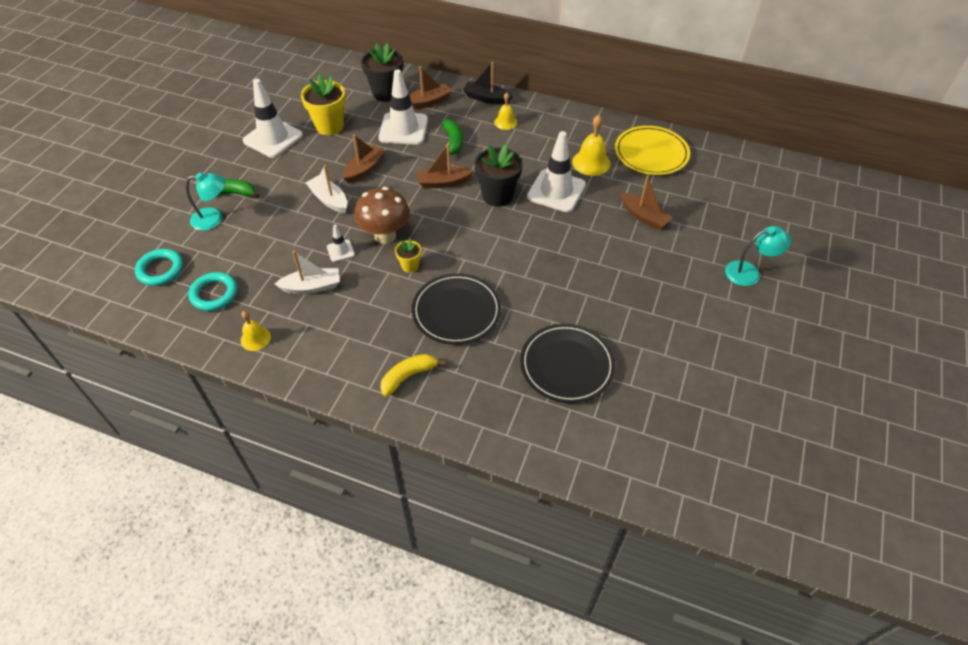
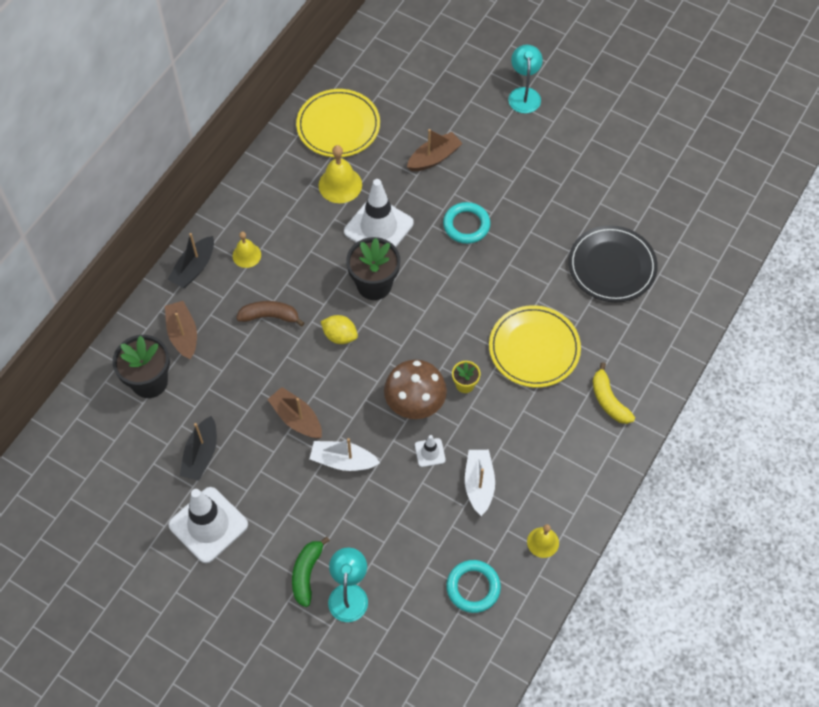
camera: 80 degrees left, 10 degrees up
turquoise ring [135,249,183,286] -> turquoise ring moved to [443,202,491,244]
yellow flower pot [301,75,346,135] -> black boat [180,416,217,481]
white boat [306,165,347,213] -> white boat turned 45 degrees clockwise [309,438,380,471]
white traffic cone [379,69,428,145] -> none
black plate [412,273,501,345] -> yellow plate [489,305,581,387]
brown boat [417,144,473,188] -> yellow lemon [321,315,358,344]
green banana [442,119,463,158] -> brown banana [236,301,304,326]

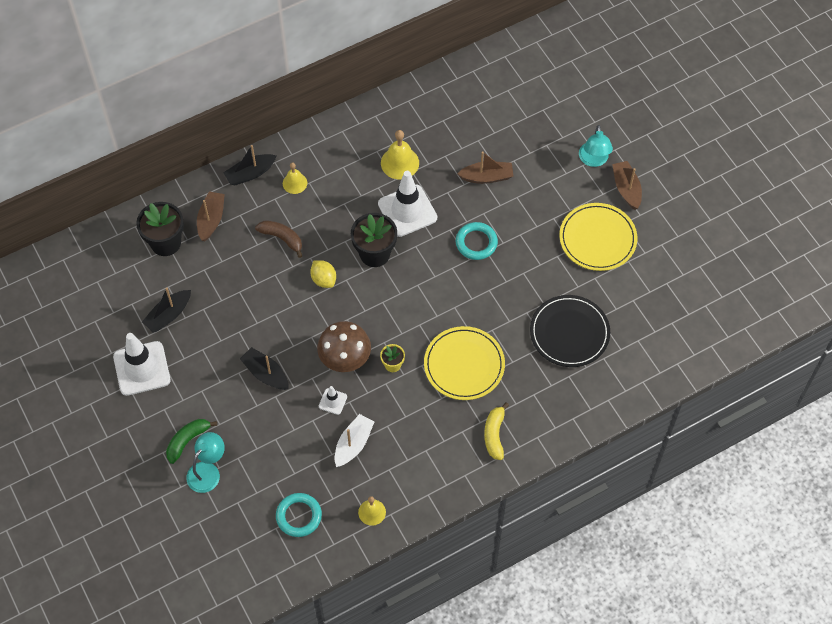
camera: 30 degrees right, 0 degrees up
brown boat [267,387,322,439] -> brown boat moved to [612,161,642,210]
yellow plate [296,89,380,157] -> yellow plate moved to [559,203,637,271]
white boat [309,438,380,471] -> black boat [240,347,289,390]
turquoise lamp [508,45,543,114] -> turquoise lamp turned 150 degrees clockwise [579,125,613,167]

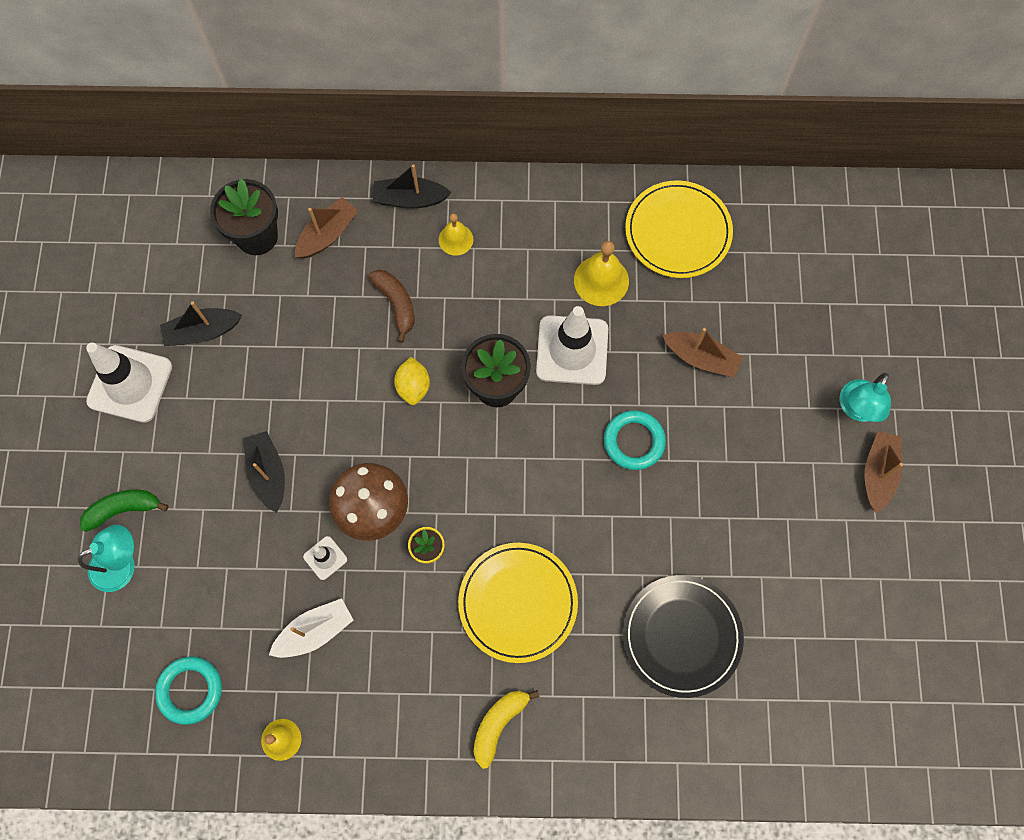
camera: 30 degrees right, 10 degrees up
yellow plate [559,203,637,271] -> yellow plate moved to [625,180,733,278]

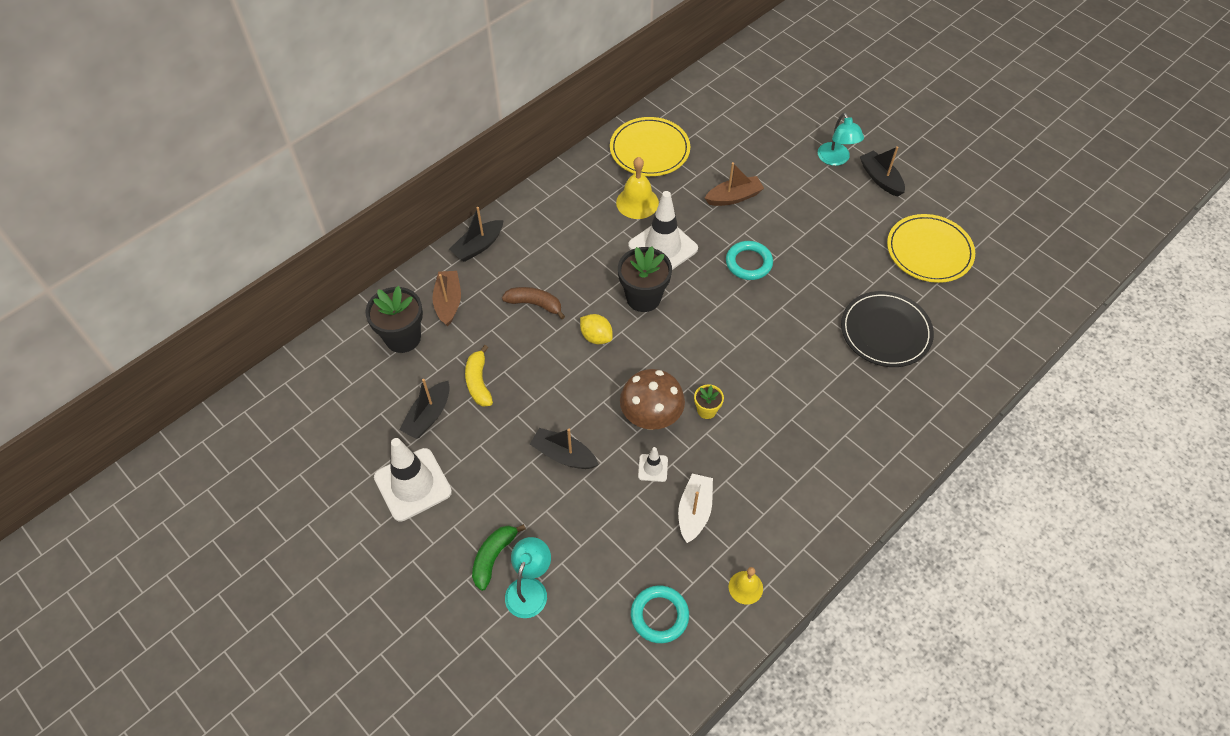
camera: 45 degrees left, 15 degrees down
yellow bell [439,213,473,256] -> none
yellow plate [458,543,578,663] -> yellow plate moved to [887,214,975,283]
yellow banana [473,690,539,769] -> yellow banana moved to [465,345,493,407]
brown boat [864,431,903,513] -> black boat [860,146,905,197]

